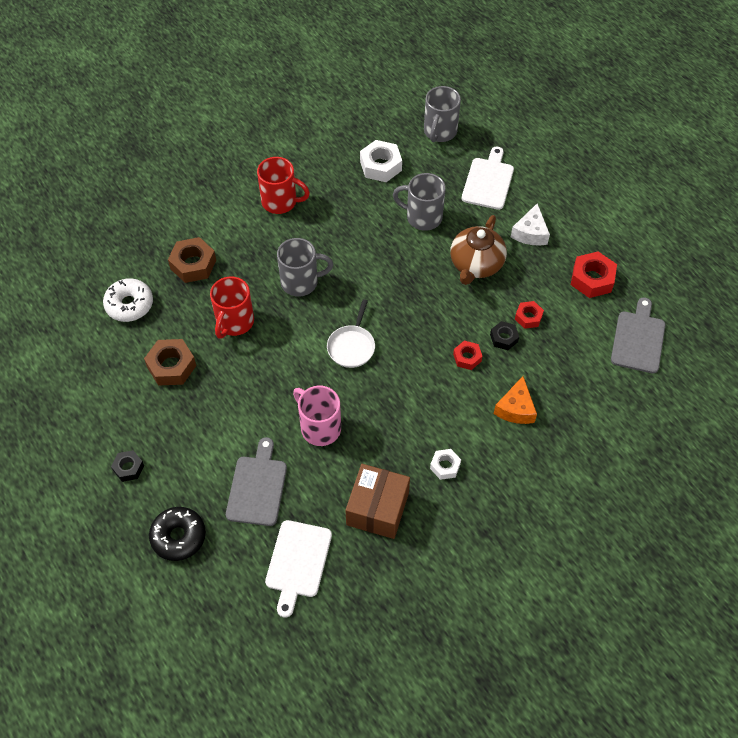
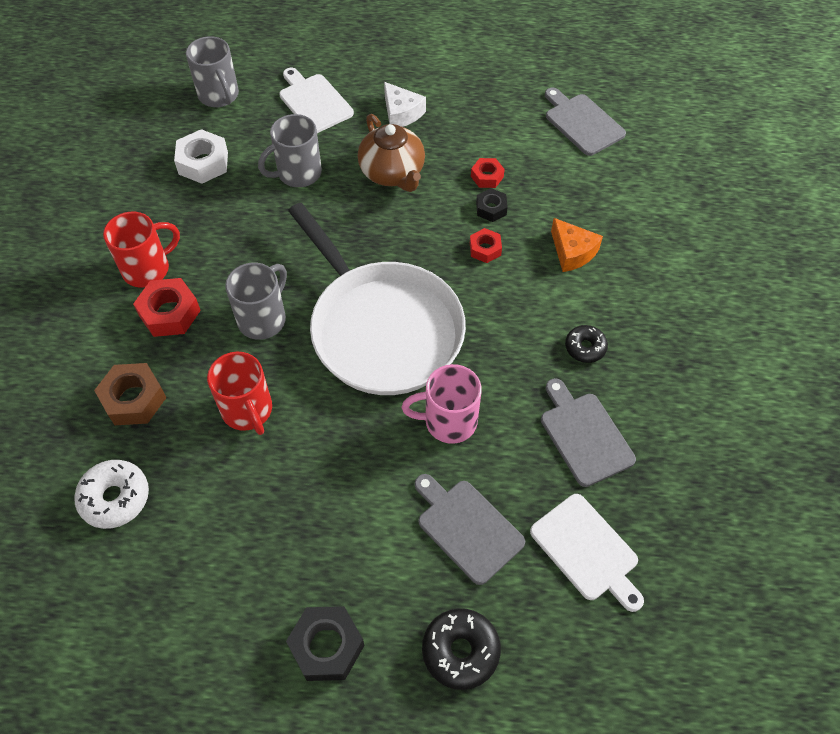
camera: 50 degrees left, 0 degrees up
black nut [111,450,144,482] -> black nut [286,606,364,681], size x1.68
brown nut [144,339,196,386] -> none
white pan [327,299,375,368] -> white pan [288,203,466,395], size x2.48
brown box [345,464,410,539] -> grey cutting board [541,378,636,487]
white nut [430,449,461,480] -> black donut [565,325,608,363]
red nut [571,251,617,298] -> red nut moved to [133,278,201,337]

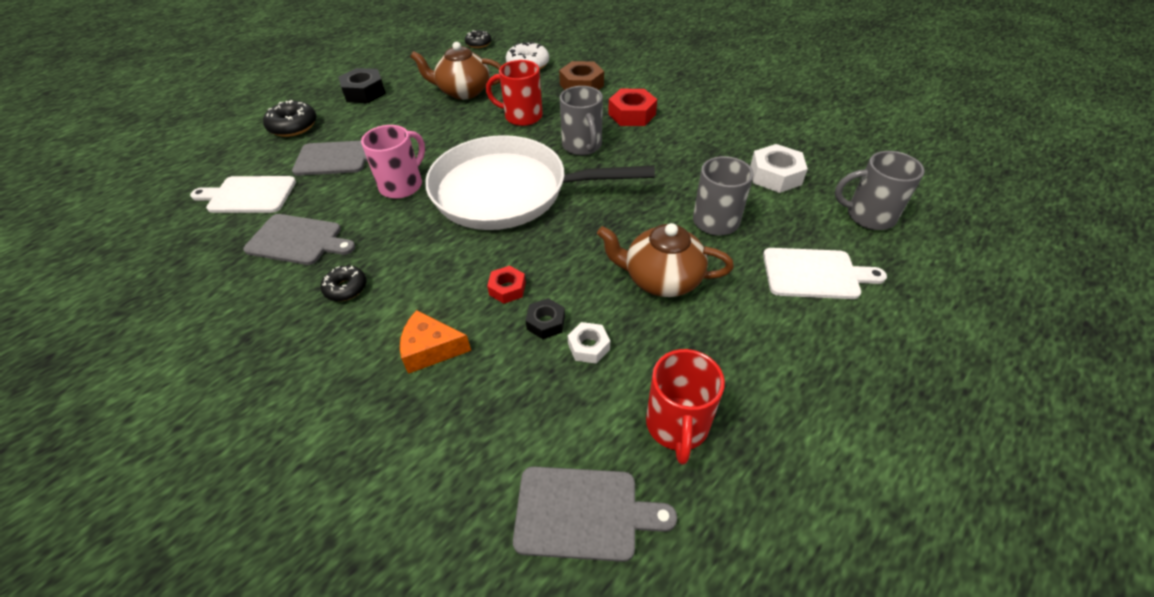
camera: 130 degrees right, 10 degrees down
red mug [103,212,180,287] -> red mug moved to [646,349,725,465]
white cheese [384,82,426,127] -> none
red nut [471,158,505,188] -> white nut [568,322,610,364]
none -> brown teapot [410,42,502,100]
none -> black donut [465,30,492,48]

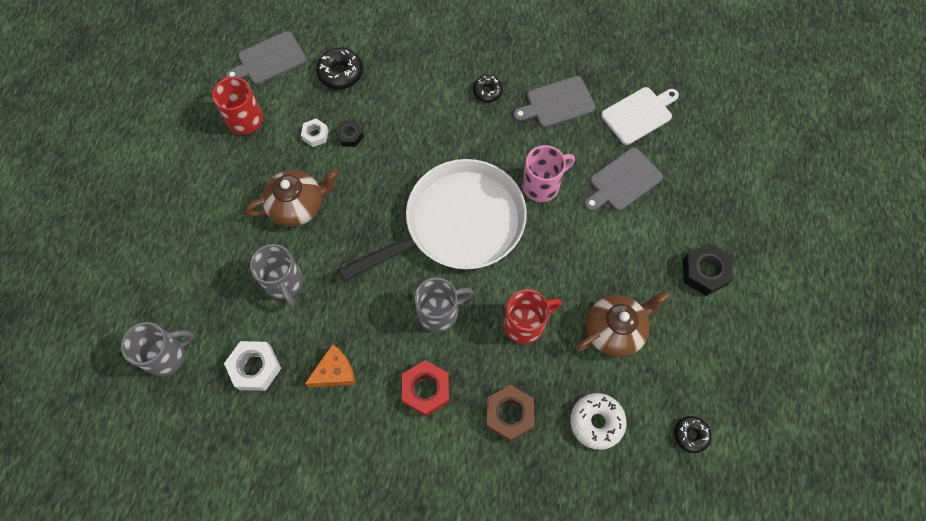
camera: 145 degrees right, 20 degrees up
black donut [263,100,317,137] -> black donut moved to [316,48,363,89]
pink mug [361,125,425,199] -> pink mug turned 120 degrees counterclockwise [522,145,575,202]
orange cheese [400,310,471,374] -> orange cheese moved to [305,344,355,387]
red nut [487,266,526,304] -> none
grey mug [560,86,603,155] -> grey mug turned 120 degrees clockwise [414,278,473,333]
white cutting board [763,248,887,299] -> none

